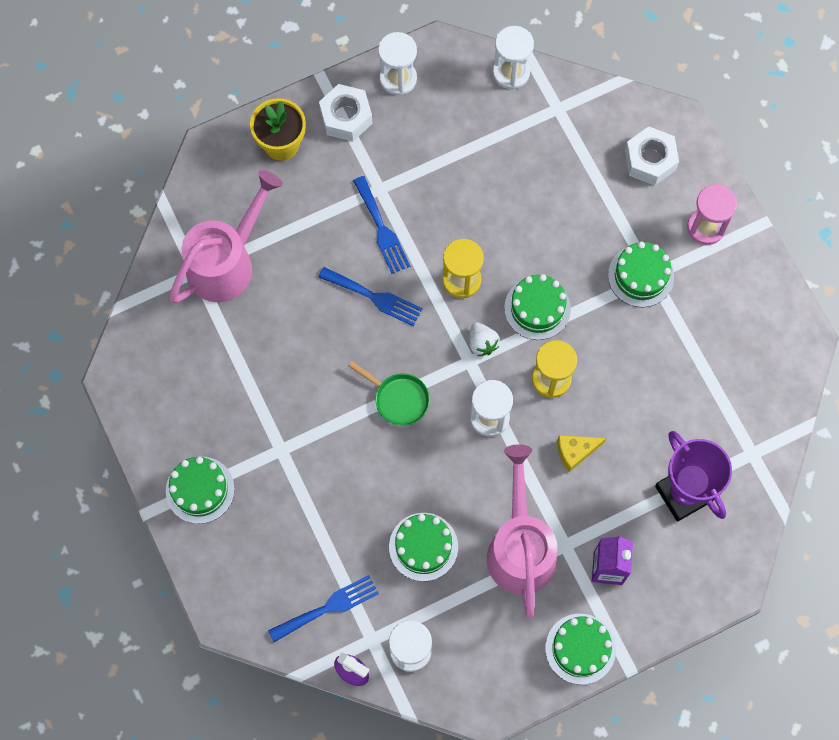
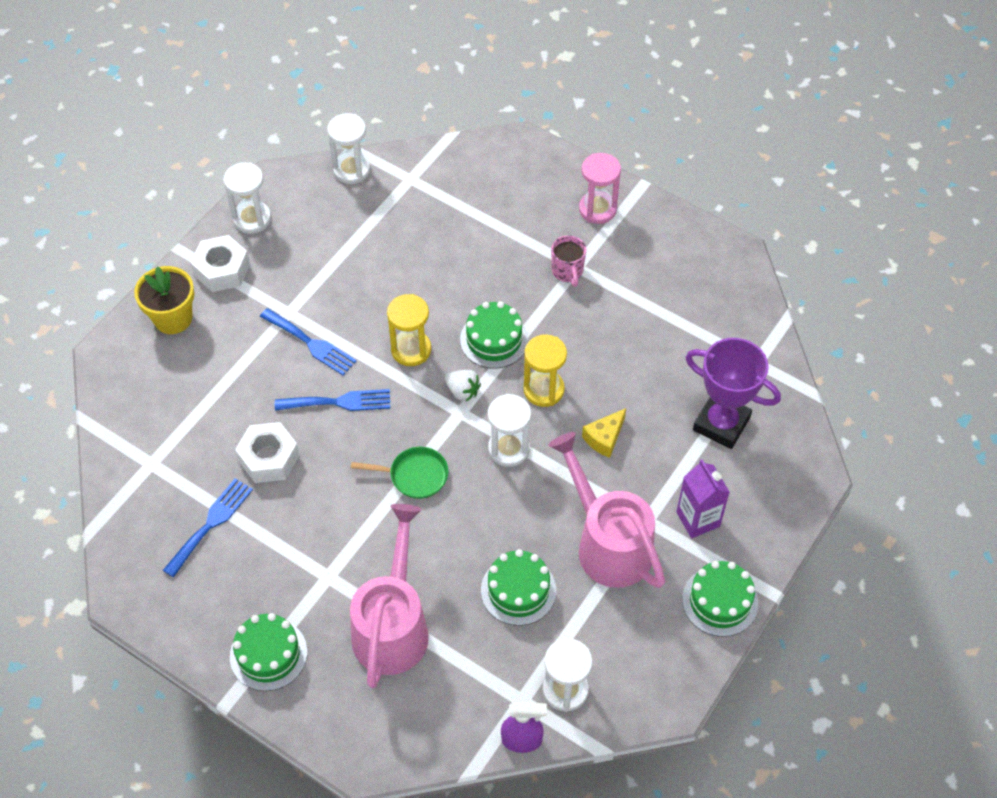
camera: 30 degrees left, 15 degrees down
pink watering can [169,170,283,303] -> pink watering can moved to [350,504,429,688]
blue fork [268,575,379,642] -> blue fork moved to [163,478,253,577]
green cake [608,242,674,307] -> pink mug [551,235,586,287]
white nut [625,126,679,186] -> white nut moved to [235,422,299,483]

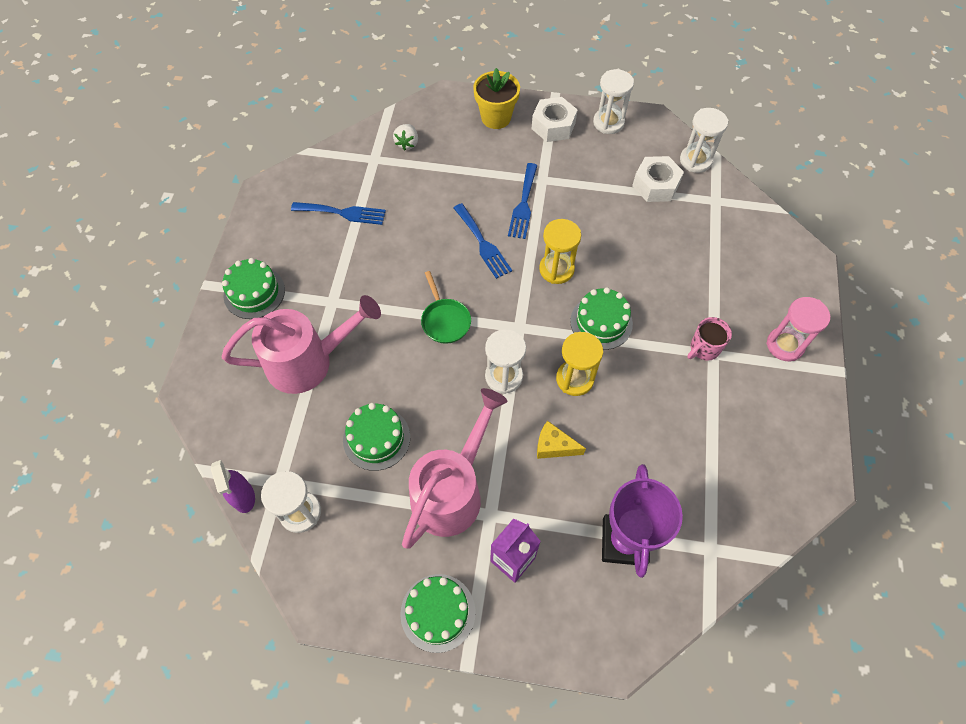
camera: 65 degrees right, 5 degrees up
white nut [235,422,299,483] -> white nut moved to [632,156,684,202]
white strawberry [445,370,481,401] -> white strawberry moved to [393,124,418,150]

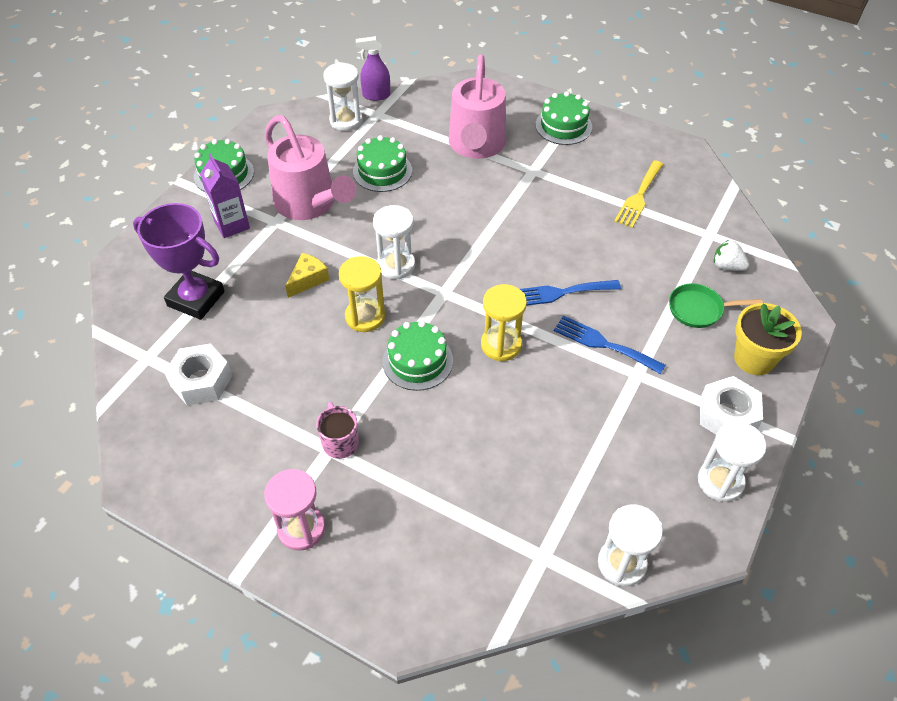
camera: 110 degrees right, 10 degrees down
blue fork [291,202,386,225] -> yellow fork [614,160,664,228]
green pan [421,271,471,344] -> green pan moved to [669,283,763,328]
white nut [632,156,684,202] -> white nut moved to [164,344,232,406]

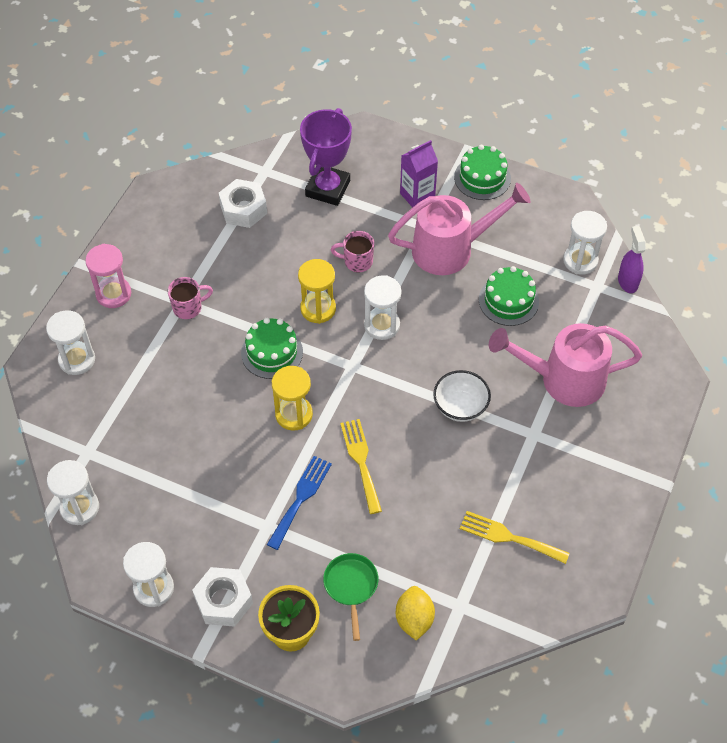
camera: 85 degrees right, 5 degrees up
pink watering can [265,115,356,220] -> pink watering can turned 150 degrees counterclockwise [388,183,531,275]
yellow cheese [285,253,329,298] -> pink mug [331,231,374,272]
blue fork [520,280,621,305] -> yellow fork [340,419,382,514]
green cake [536,91,592,145] -> none
white strawberry [714,240,749,271] -> yellow lemon [396,586,435,640]
none -> white hourglass [46,310,95,375]
none -> white bowl [433,370,491,422]

